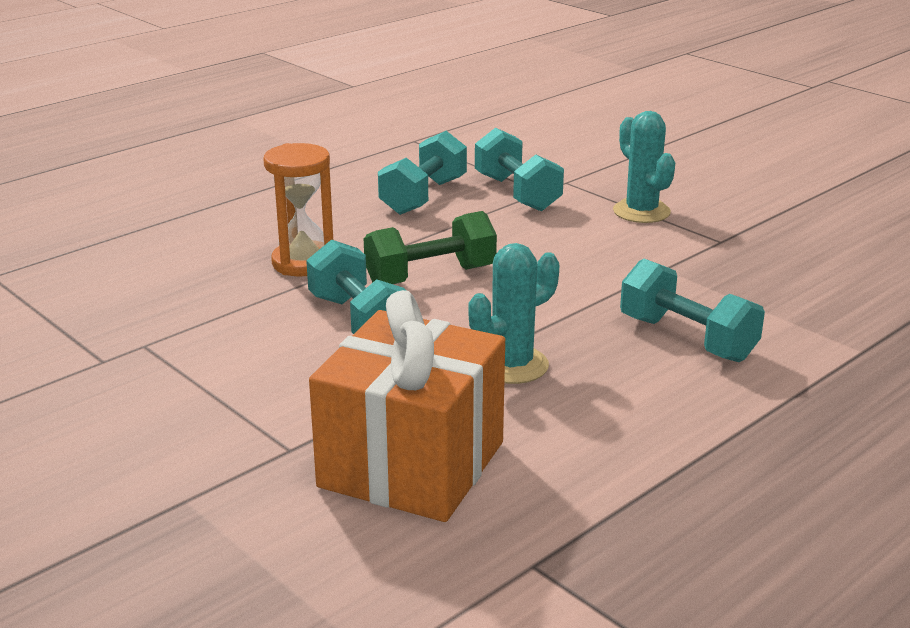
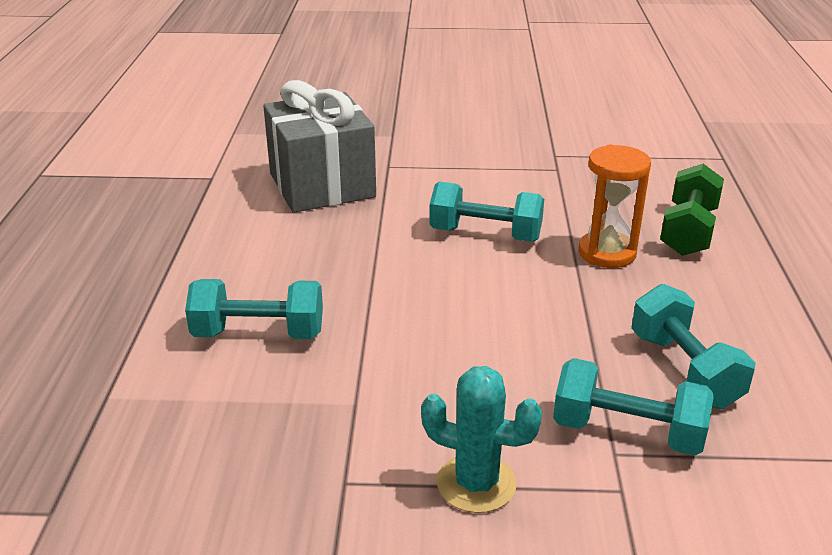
camera: 135 degrees right, 5 degrees up
orange gift [309,290,505,522] -> grey gift [263,80,376,213]
green dumbbell [364,211,497,284] -> green dumbbell moved to [660,164,724,256]
turquoise cactus [468,243,559,384] -> none

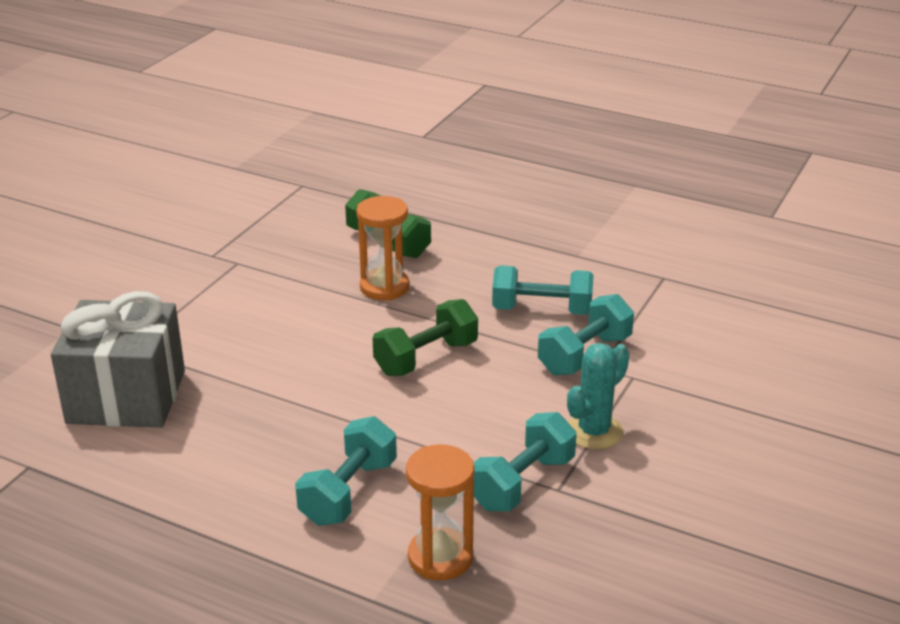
camera: 65 degrees left, 0 degrees up
turquoise dumbbell [429,182,544,242] -> turquoise dumbbell moved to [474,412,577,512]
none -> green dumbbell [373,299,478,376]
none -> orange hourglass [406,444,474,580]

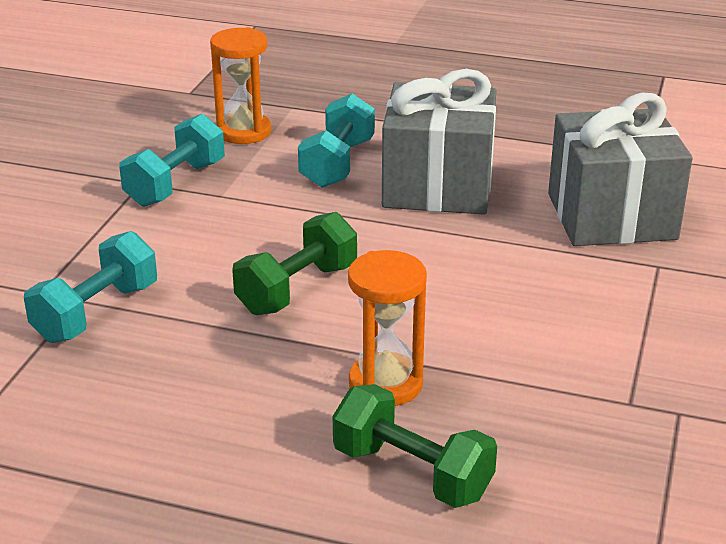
camera: 170 degrees right, 0 degrees up
turquoise dumbbell [492,265,594,315] -> none
turquoise cactus [567,343,630,450] -> none
none -> grey gift [382,69,497,215]

